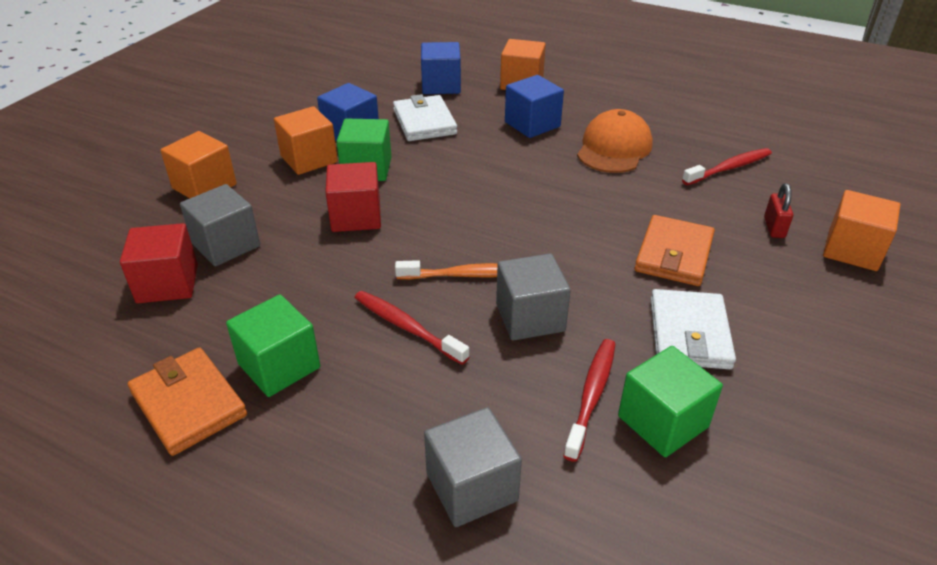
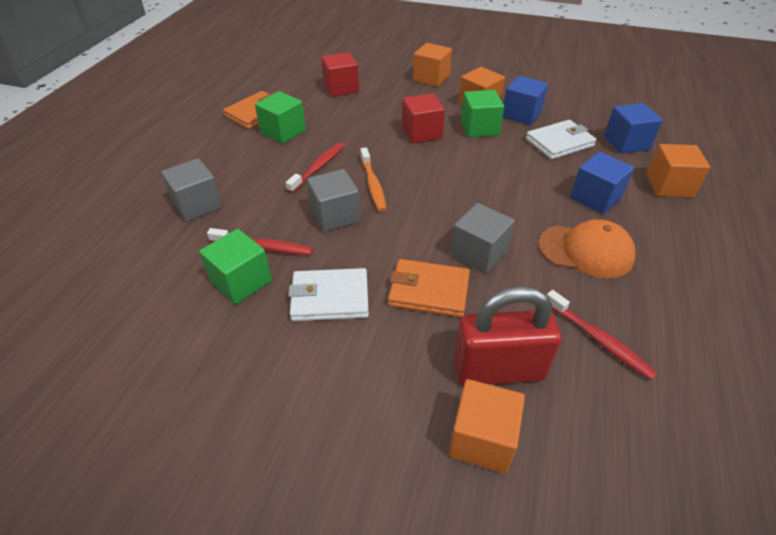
camera: 80 degrees right, 5 degrees up
grey cube [180,184,260,266] -> grey cube moved to [451,203,515,274]
red padlock [764,183,793,238] -> red padlock [454,286,561,386], size x2.30

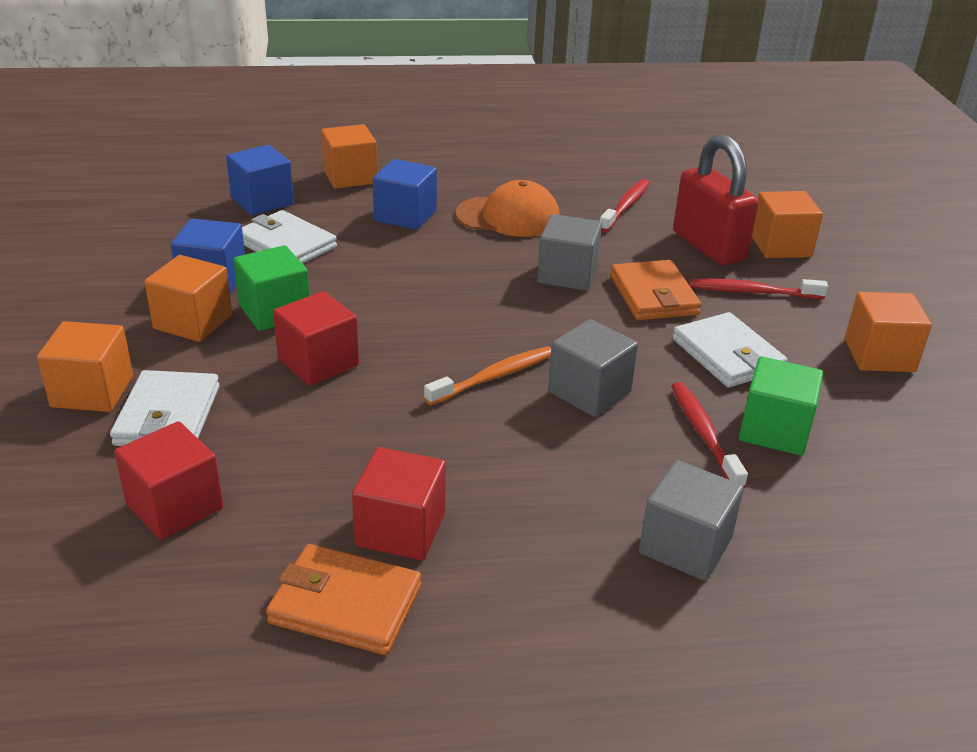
camera: 115 degrees left, 10 degrees down
green cube [255,91,306,144] -> red cube [352,447,446,561]
red toothbrush [286,142,345,193] -> red toothbrush moved to [689,279,828,299]
orange cap [538,219,636,279] -> orange cap turned 105 degrees clockwise [456,180,560,237]
none -> white wallet [110,370,219,446]
none -> orange cube [845,292,932,372]

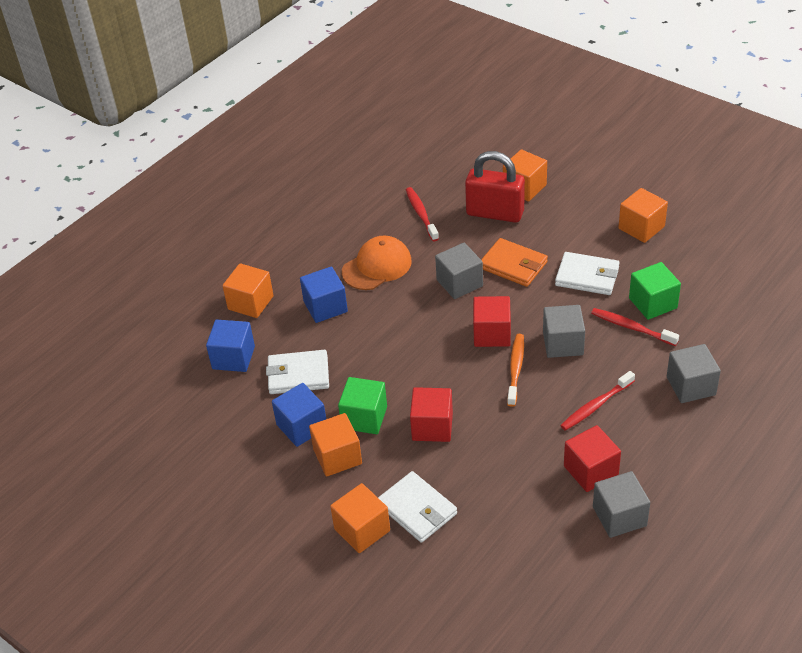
camera: 40 degrees left, 10 degrees up
red cube [114,421,223,540] -> red cube moved to [473,296,511,347]
orange wallet [266,544,422,655] -> grey cube [593,471,650,538]
red toothbrush [689,279,828,299] -> red toothbrush moved to [560,371,635,431]

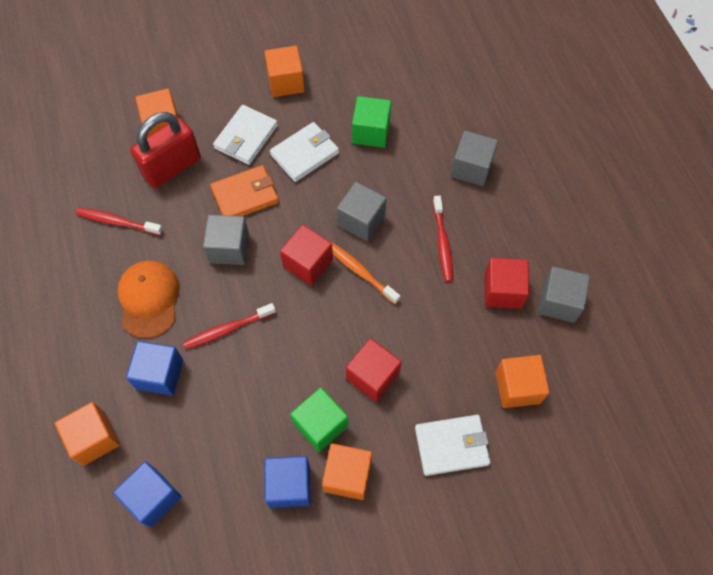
camera: 60 degrees left, 20 degrees up
white wallet [266,350,329,394] -> white wallet moved to [213,105,278,165]
orange cube [330,483,390,553] -> orange cube moved to [495,355,550,408]
red toothbrush [591,308,679,346] -> red toothbrush moved to [183,303,276,349]

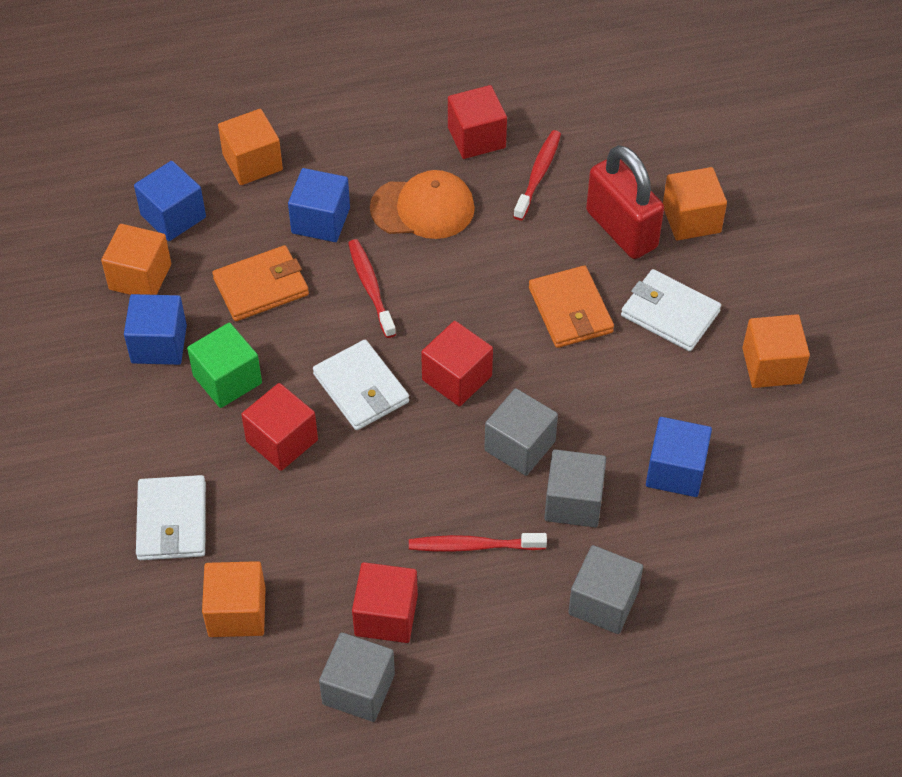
camera: 95 degrees right, 10 degrees down
grey cube [203,214,249,265] -> grey cube moved to [544,449,606,527]
white wallet [270,122,339,182] -> white wallet moved to [313,340,409,430]
orange cube [322,443,372,500] -> orange cube moved to [101,224,171,295]
orange toothbrush [331,242,400,304] -> none
green cube [352,96,391,148] -> blue cube [646,417,712,497]
none -> orange wallet [212,245,309,321]
none -> red cube [448,85,507,159]

